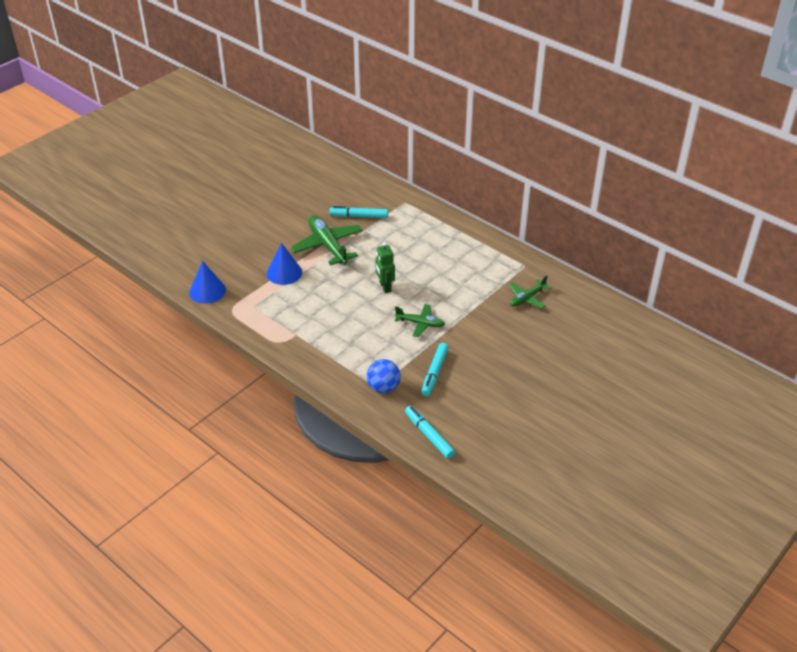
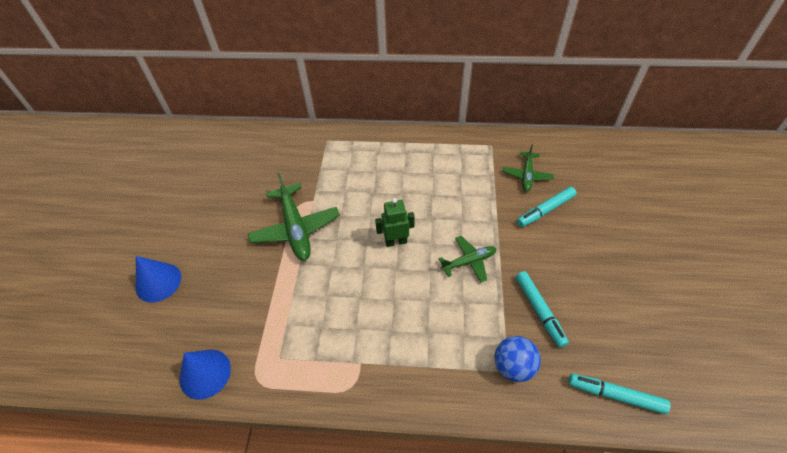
camera: 35 degrees left, 10 degrees up
blue cone [267,243,302,285] -> blue cone moved to [136,256,181,303]
green plane [291,215,363,266] -> green plane turned 135 degrees counterclockwise [248,173,340,261]
turquoise marker [329,206,388,218] -> turquoise marker moved to [517,187,577,227]
green robot [375,242,395,293] -> green robot turned 135 degrees clockwise [375,198,415,247]

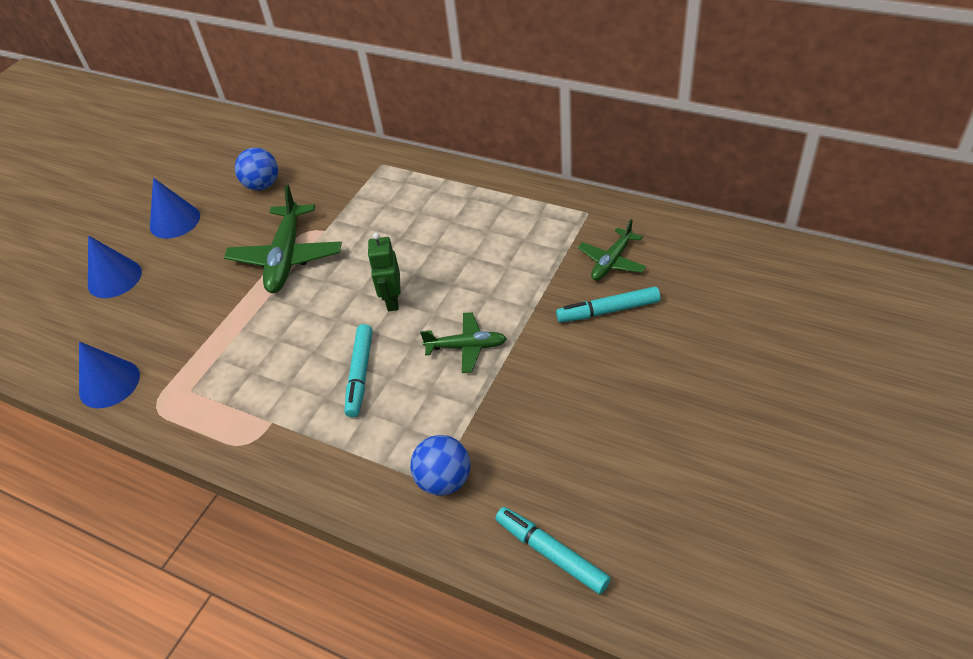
camera: 25 degrees right, 5 degrees down
green robot [375,198,415,247] -> green robot turned 105 degrees counterclockwise [368,233,400,311]
turquoise marker [516,271,569,348] -> turquoise marker moved to [345,324,373,417]
none -> blue cone [150,178,200,239]
none -> blue ball [235,148,278,190]

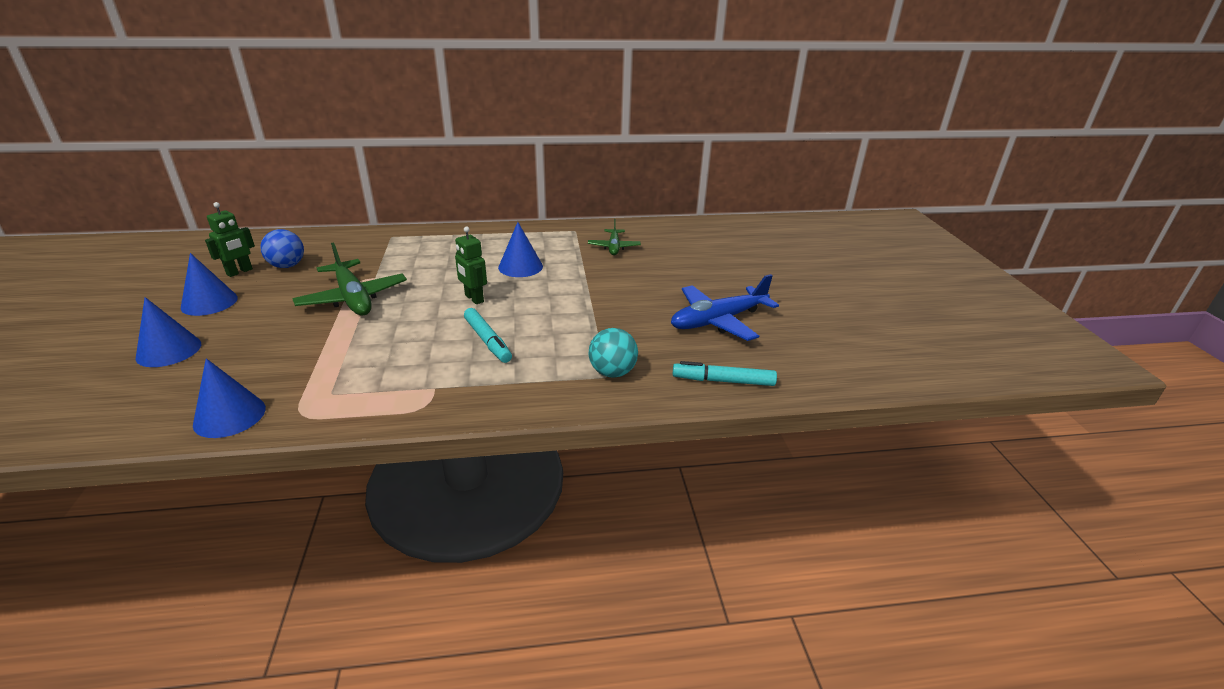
camera: 40 degrees left, 15 degrees down
blue ball [410,435,470,496] -> turquoise ball [589,328,638,378]
green plane [420,312,507,373] -> none
turquoise marker [556,287,660,323] -> none
none -> green robot [205,202,255,277]
none -> blue cone [498,222,543,277]
none -> blue plane [671,274,779,341]

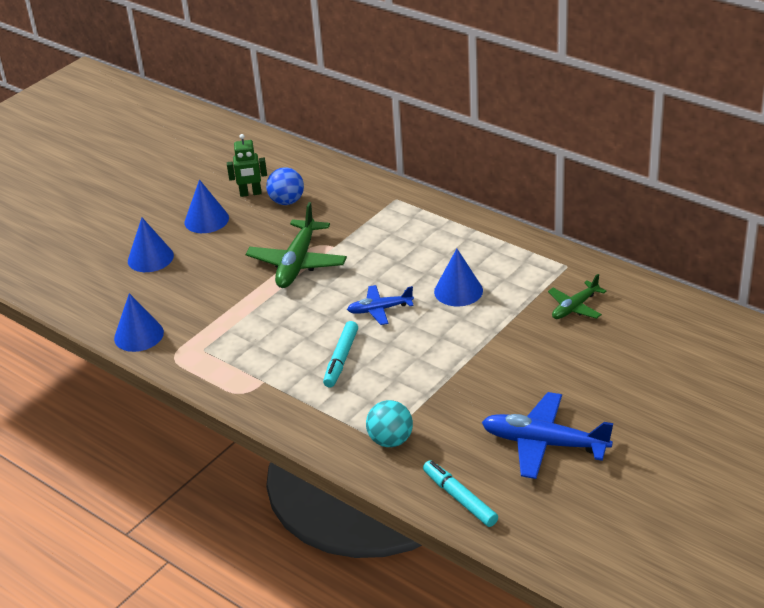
camera: 50 degrees right, 5 degrees up
green robot [455,226,487,304] -> blue plane [347,285,414,325]

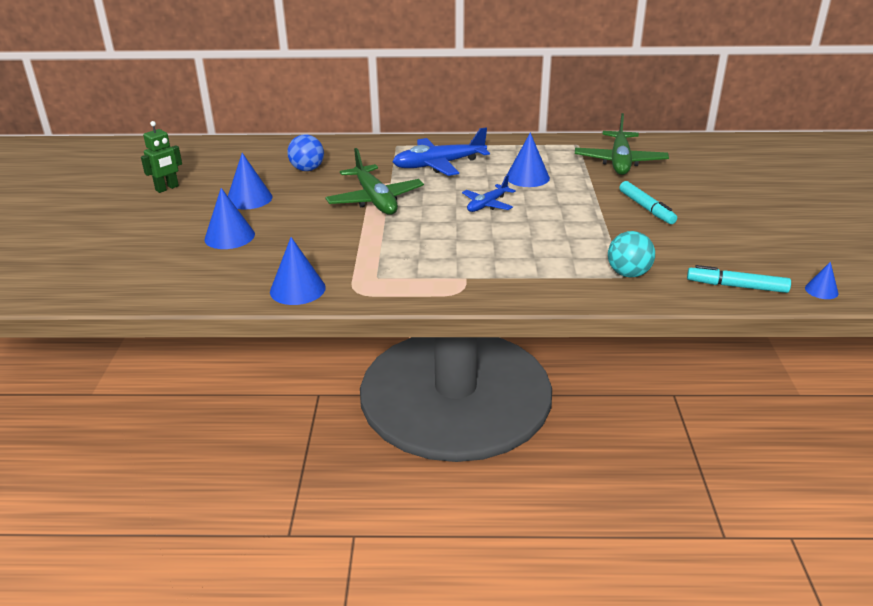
camera: 40 degrees left, 5 degrees down
green robot [227,134,267,197] -> green robot moved to [141,121,182,193]
turquoise marker [323,321,358,388] -> turquoise marker moved to [619,181,677,224]
blue plane [482,392,613,479] -> blue plane moved to [392,127,490,176]
green plane [548,274,606,319] -> green plane [575,113,669,175], size x1.71
none -> blue cone [805,262,838,299]

